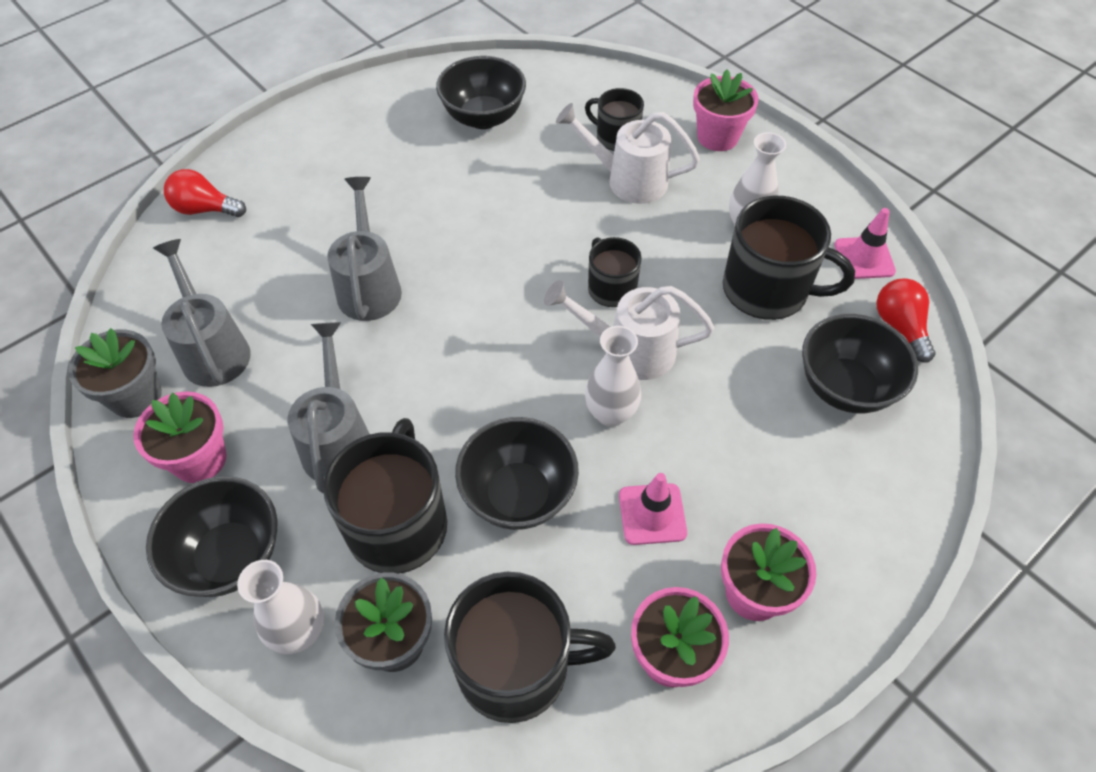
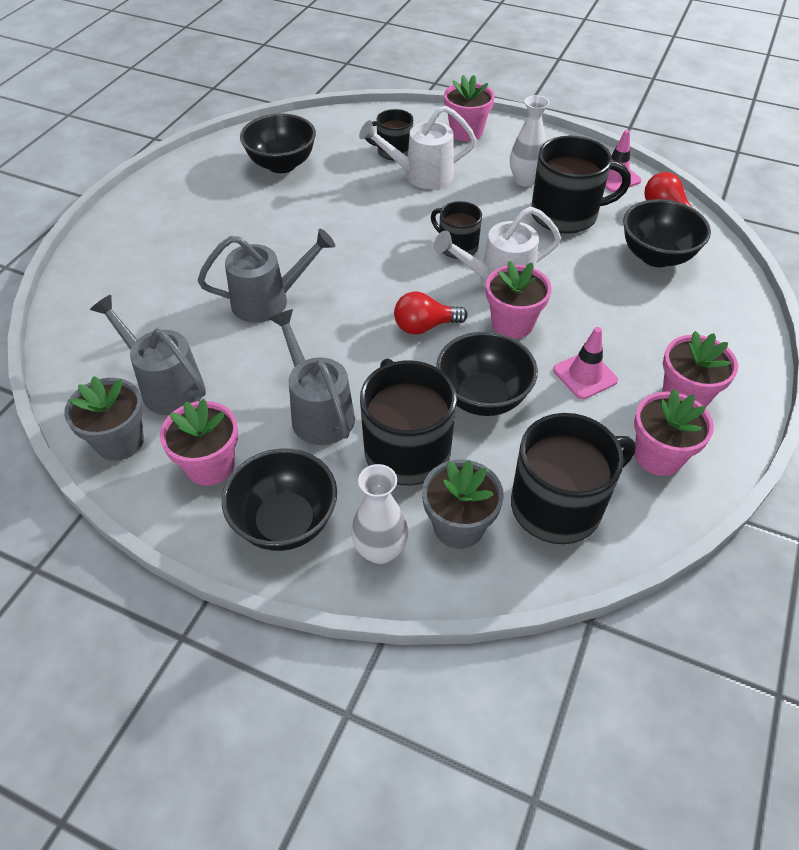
camera: 25 degrees left, 5 degrees down
red light bulb [164,169,246,217] -> red light bulb moved to [394,292,468,335]
grey watering can [327,177,402,321] -> grey watering can turned 105 degrees clockwise [198,229,335,323]
white vase [585,326,641,427] -> pink flower pot [486,261,552,339]

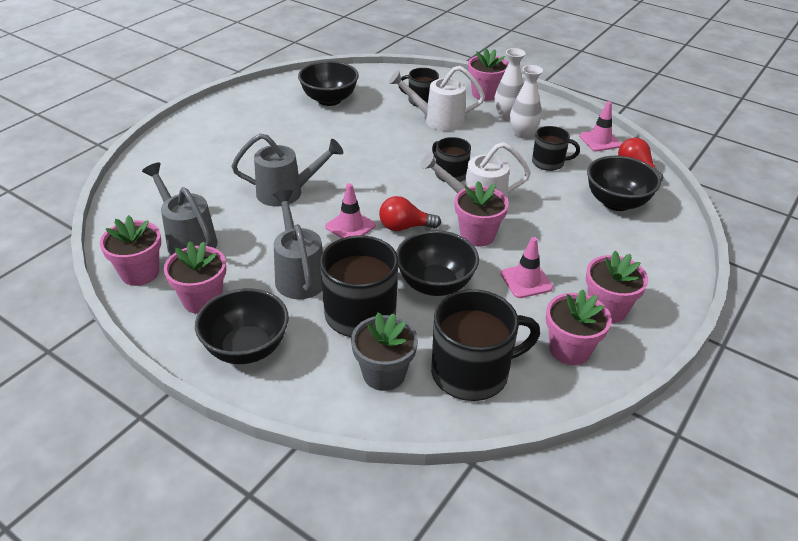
camera: 10 degrees right, 10 degrees down
grey flower pot [64,376,144,461] -> pink flower pot [100,215,161,286]
white vase [351,464,408,564] -> white vase moved to [495,48,526,120]
black mug [531,136,631,234] -> black mug [532,126,580,171], size x0.58
none -> pink traffic cone [325,183,376,238]

